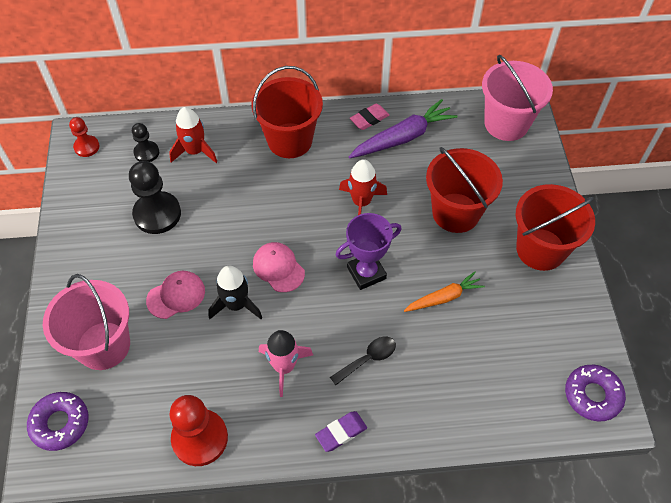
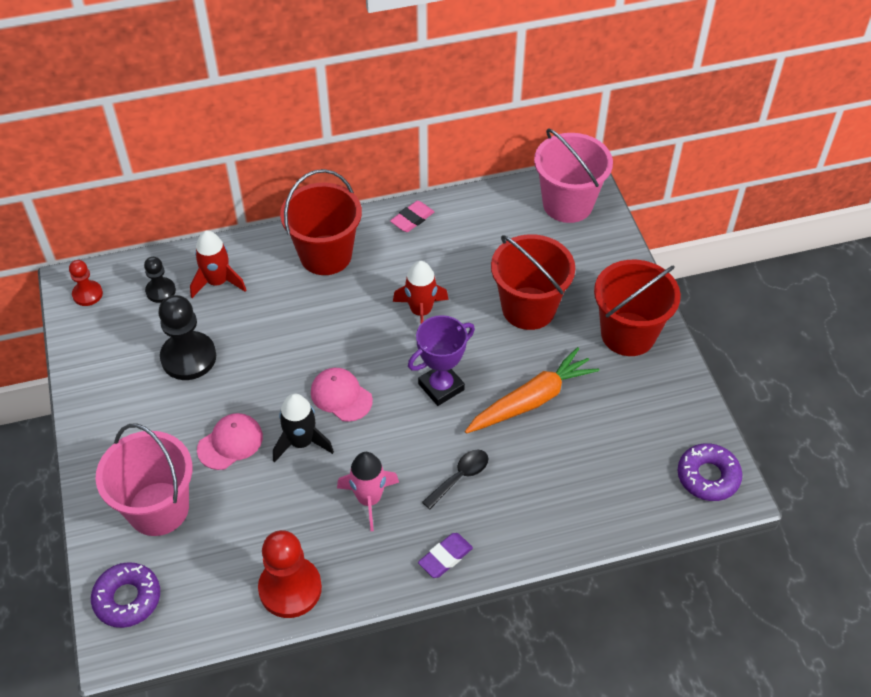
camera: 10 degrees left, 5 degrees down
purple carrot [349,99,458,158] -> none
orange carrot [404,272,485,312] -> orange carrot [465,347,599,434], size x1.59

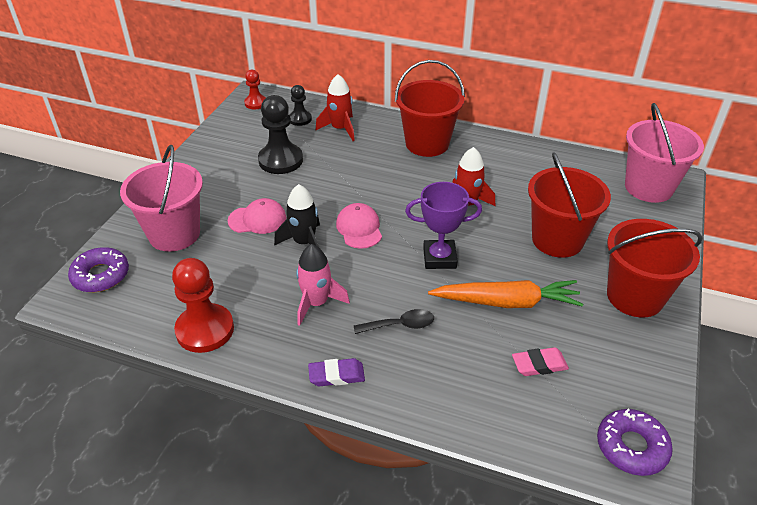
camera: 35 degrees right, 10 degrees down
pink eraser [390,201,434,232] -> pink eraser moved to [512,347,569,376]

